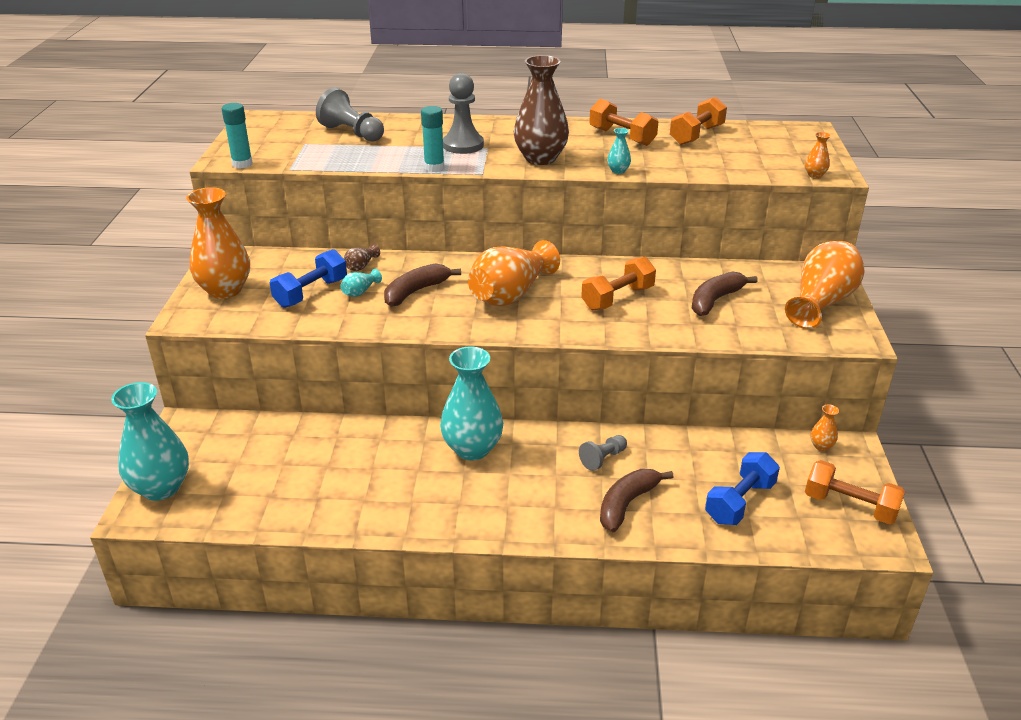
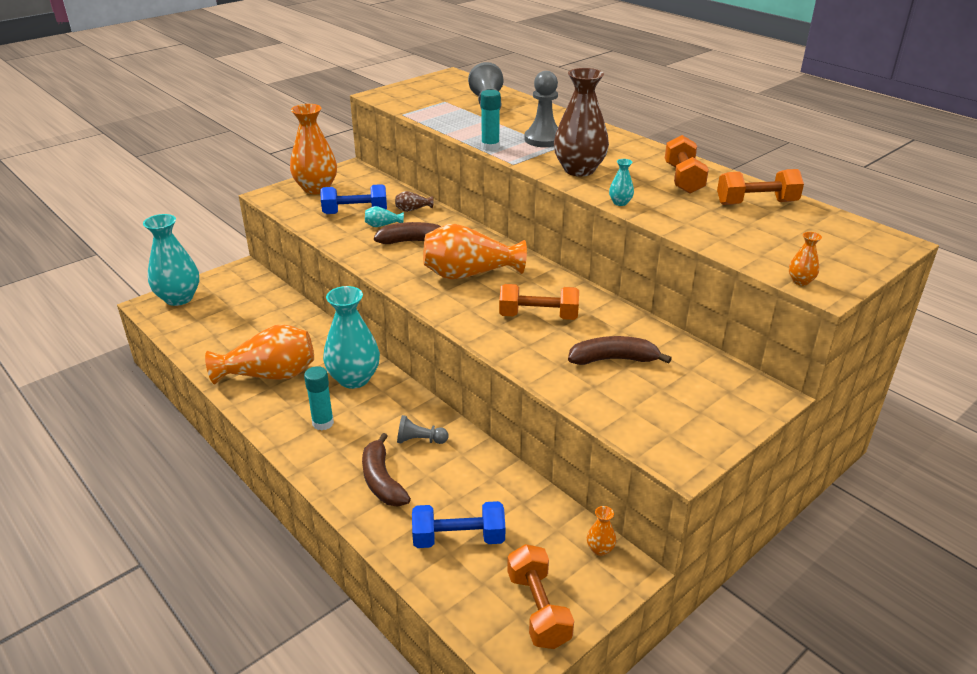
camera: 45 degrees right, 0 degrees up
turquoise glue stick [222,103,253,169] -> turquoise glue stick moved to [304,366,334,431]
brown banana [600,469,673,532] -> brown banana turned 105 degrees counterclockwise [362,433,411,507]
orange vase [785,241,865,329] -> orange vase moved to [205,324,314,385]

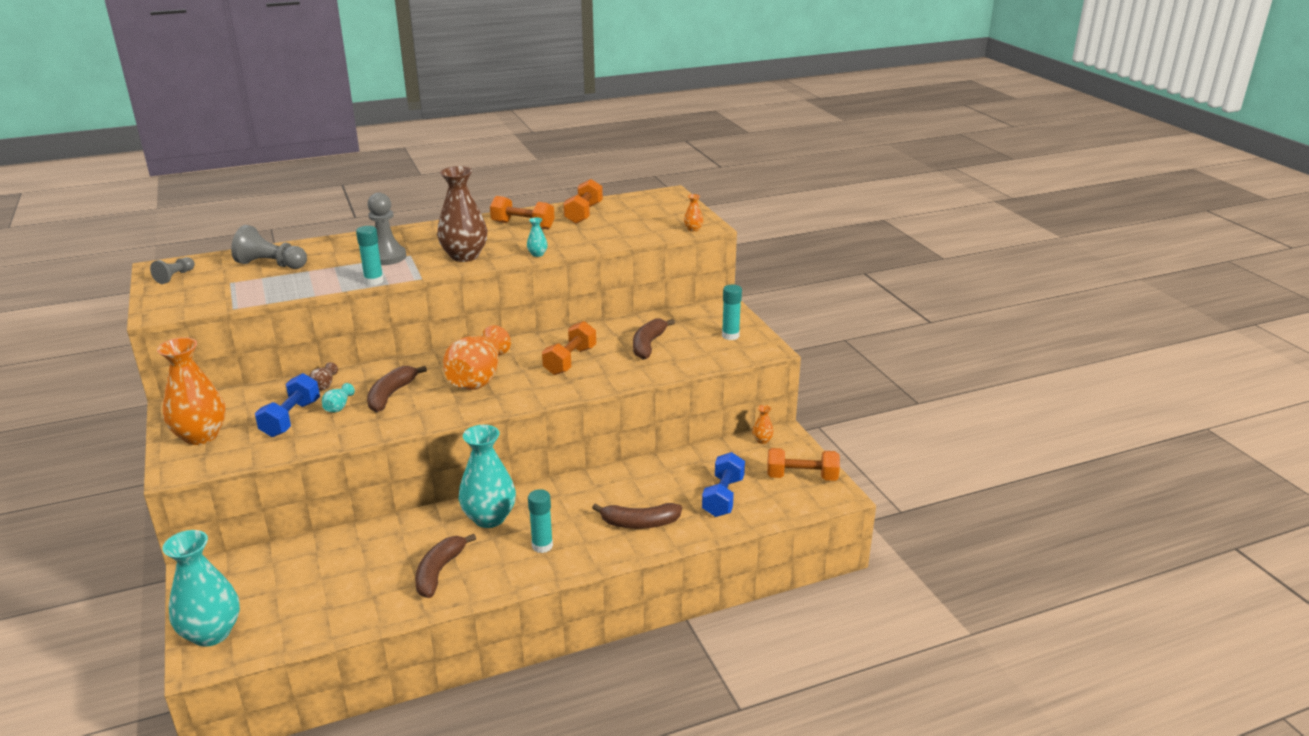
camera: 70 degrees left, 5 degrees down
orange vase [205,324,314,385] -> brown banana [415,534,476,598]
grey pawn [397,415,448,444] -> grey pawn moved to [150,257,195,284]
none -> turquoise glue stick [722,285,742,340]

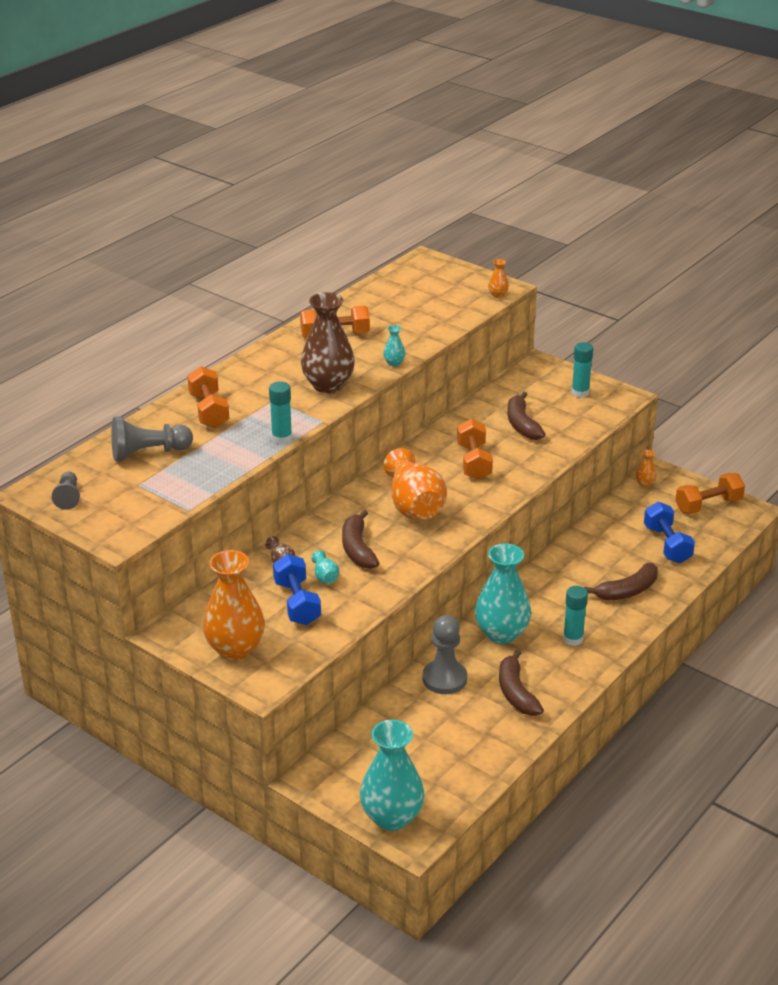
camera: 30 degrees left, 5 degrees up
grey pawn [367,193,406,265] -> grey pawn moved to [423,615,467,694]
orange dumbbell [563,179,603,224] -> orange dumbbell moved to [187,366,229,428]

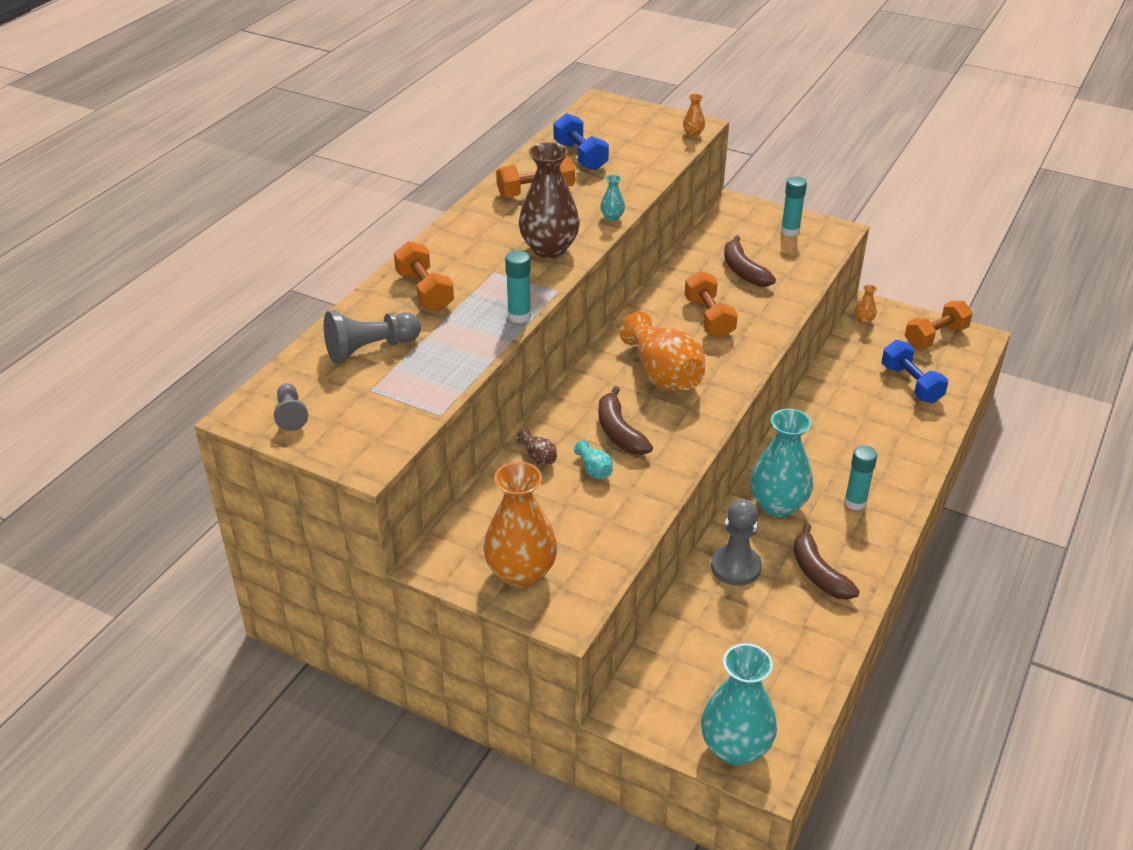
camera: 10 degrees left, 5 degrees up
blue dumbbell [273,554,321,625] -> blue dumbbell moved to [554,113,609,171]
brown banana [584,563,658,601] -> none

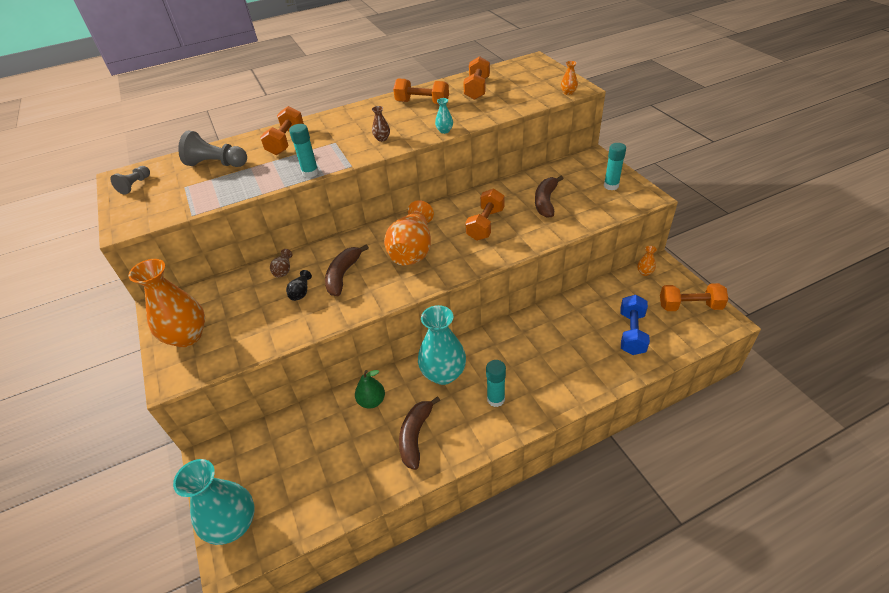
camera: 40 degrees right, 5 degrees up
brown vase [519,142,580,259] -> brown vase [372,106,390,142], size x0.42
blue dumbbell [554,113,609,171] -> orange dumbbell [463,56,490,100]
turquoise vase [574,440,613,479] -> black vase [286,270,312,301]
grey pawn [711,499,762,586] -> green pear [355,370,385,409]

